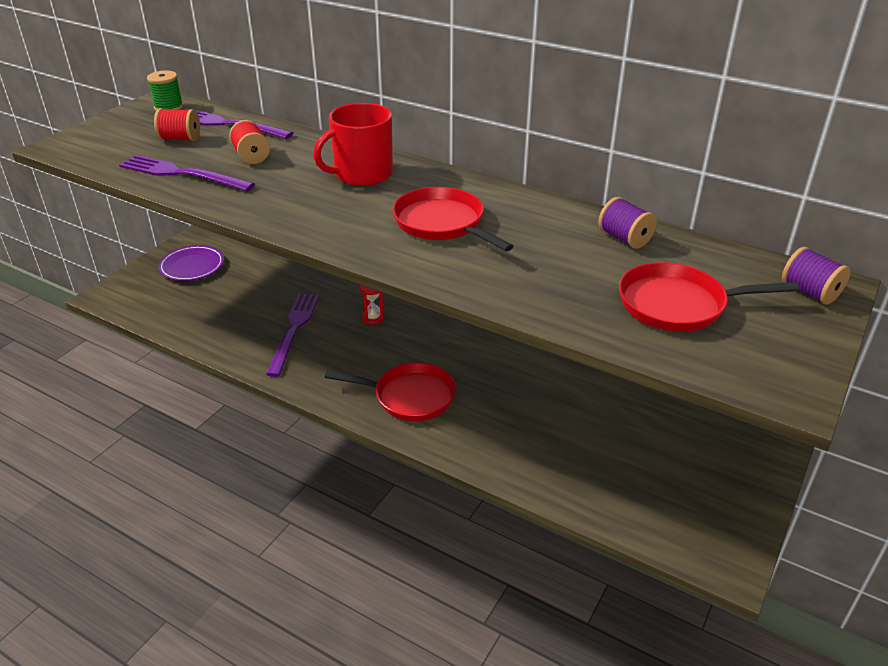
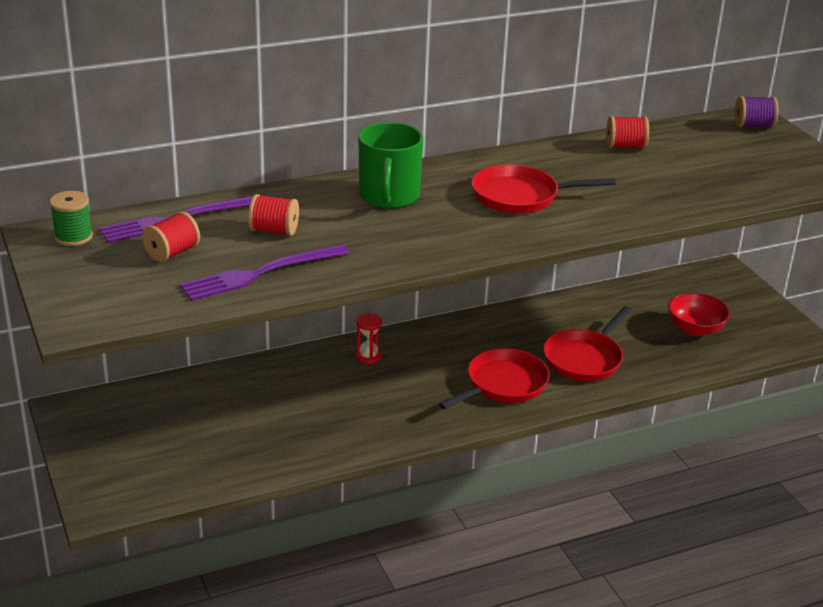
camera: 55 degrees left, 5 degrees down
purple plate [158,245,224,281] -> none
purple fork [266,294,319,377] -> none
red mug [313,103,393,186] -> green mug [358,122,423,208]
purple spool [598,197,657,249] -> red spool [606,116,649,149]
red pan [619,262,799,332] -> red pan moved to [543,306,632,381]
none -> red bowl [668,293,730,336]

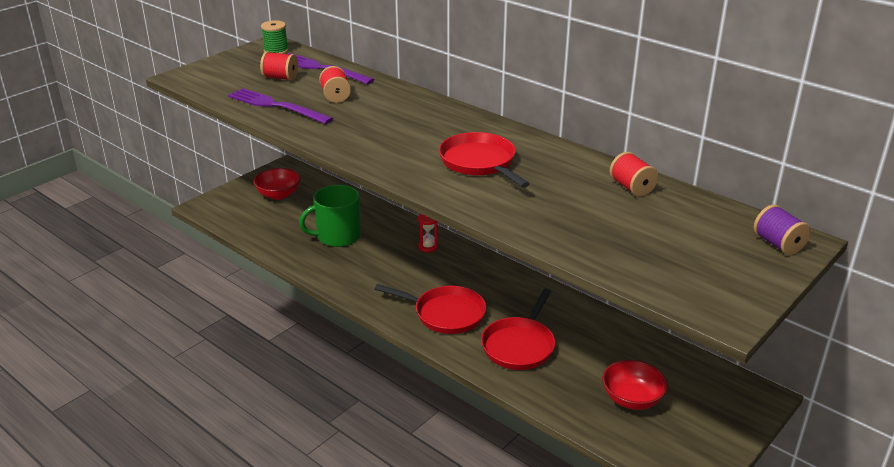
camera: 65 degrees right, 0 degrees up
green mug [358,122,423,208] -> green mug moved to [299,185,361,247]
red pan [543,306,632,381] -> red pan turned 75 degrees counterclockwise [481,289,555,370]
none -> red bowl [253,168,301,200]

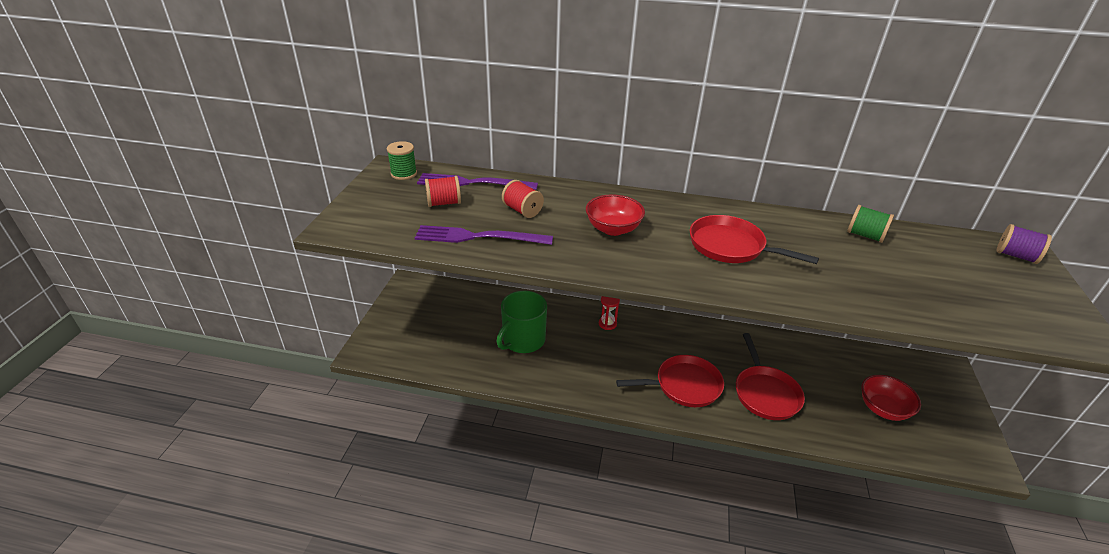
camera: 30 degrees left, 5 degrees up
red bowl [253,168,301,200] -> red bowl moved to [586,194,645,236]
red spool [610,152,658,197] -> green spool [847,205,894,243]

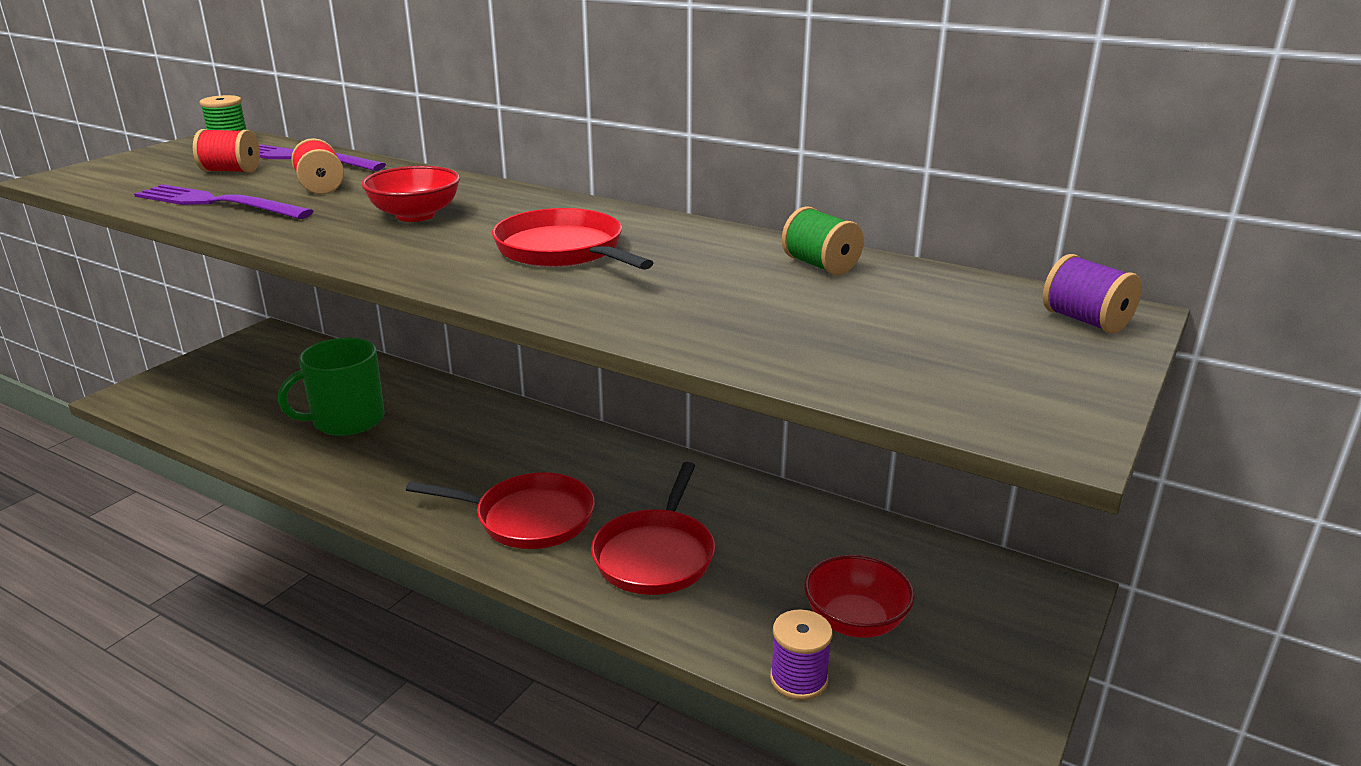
camera: 20 degrees right, 10 degrees down
red hourglass [599,296,620,330] -> none
none -> purple spool [770,609,833,700]

